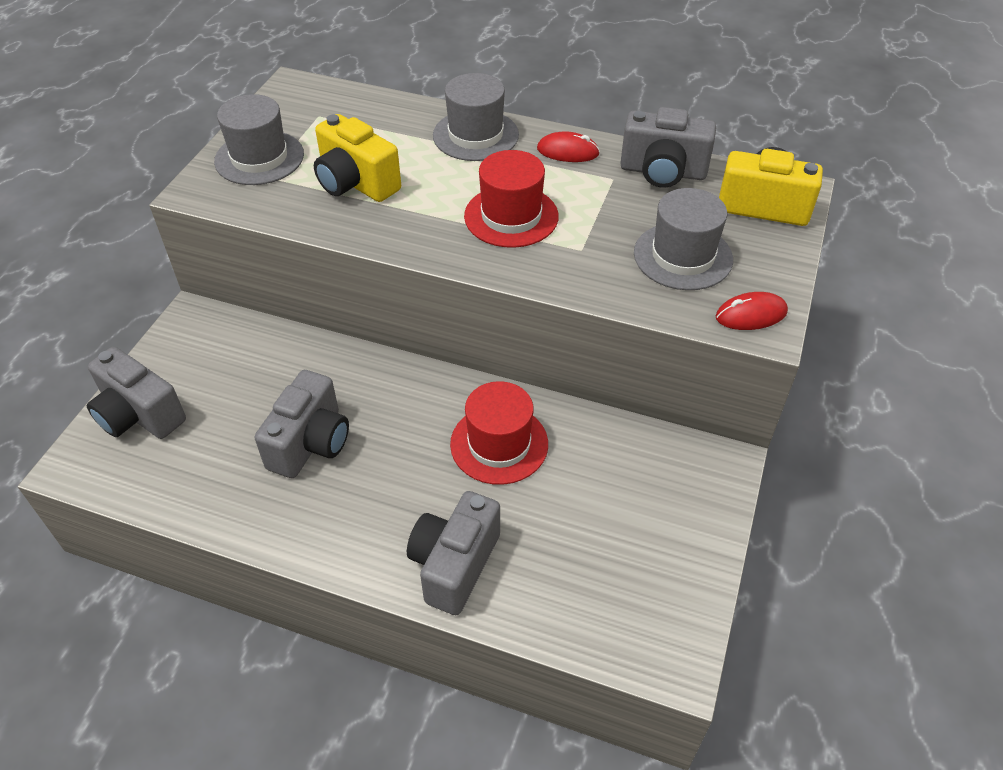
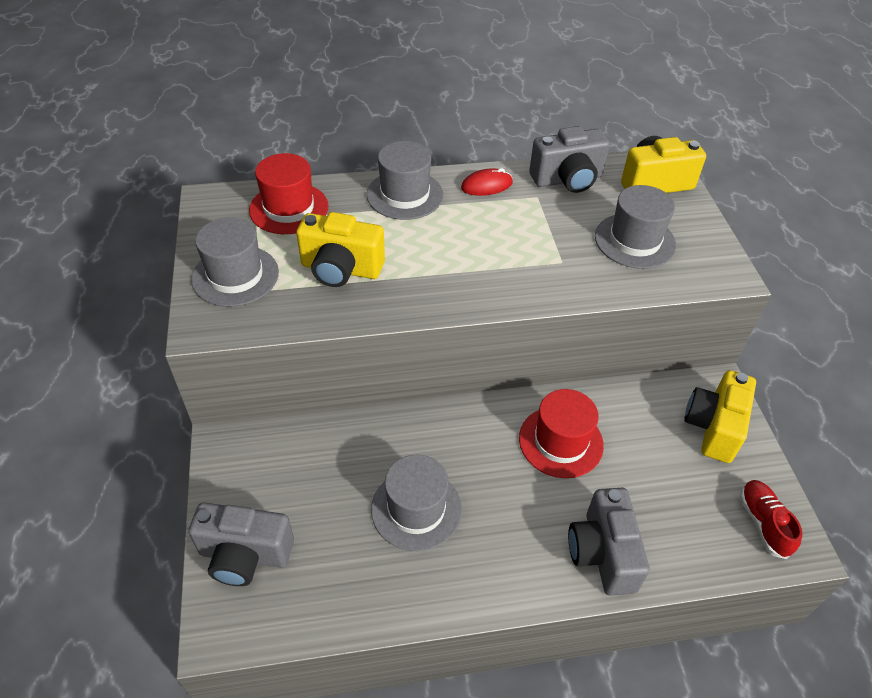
camera: 30 degrees left, 0 degrees up
grey camera [255,370,349,478] -> grey hat [371,454,462,551]
red hat [464,150,559,248] -> red hat moved to [249,153,328,234]
red mouse [716,292,788,330] -> none
none -> yellow camera [684,370,756,463]
none -> red shoe [740,480,802,559]

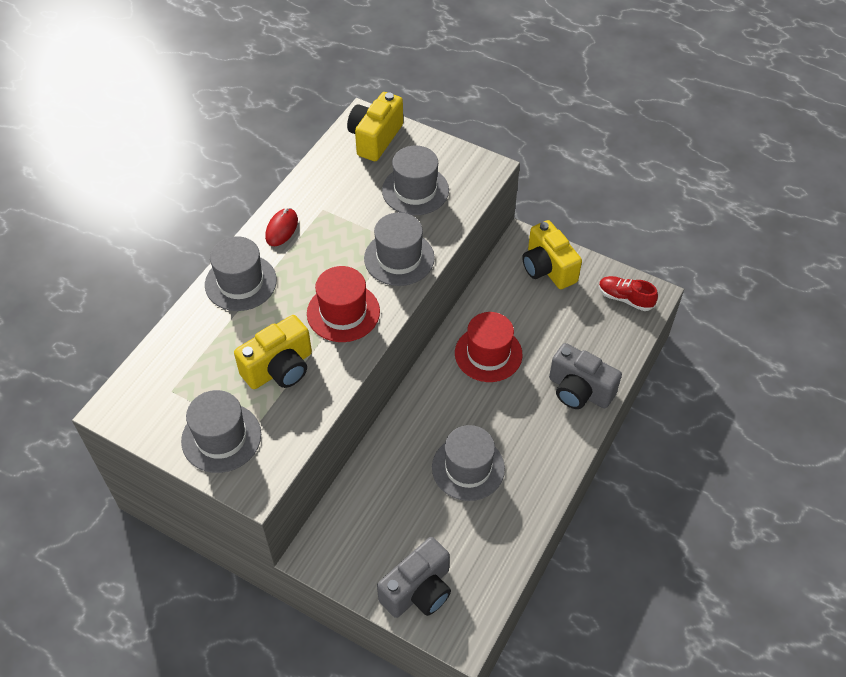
camera: 50 degrees left, 5 degrees up
red hat [249,153,328,234] -> red hat moved to [307,266,380,342]
grey camera [529,126,610,193] -> none
none -> grey hat [364,212,435,286]

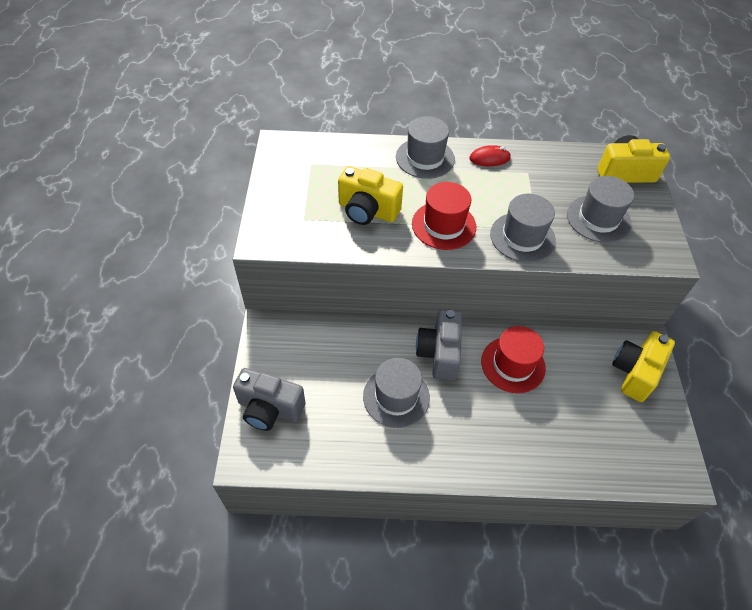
camera: 60 degrees right, 0 degrees up
grey hat [181,390,261,473] -> none
grey camera [549,343,622,409] -> grey camera moved to [416,309,462,380]
red shoe [599,276,658,311] -> none

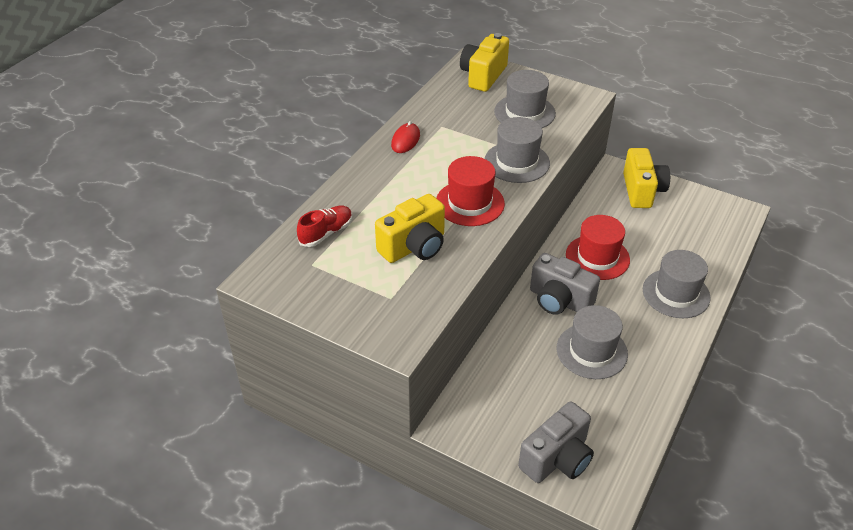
camera: 60 degrees left, 10 degrees down
grey hat [396,116,455,179] -> grey hat moved to [643,250,711,318]
yellow camera [612,331,675,402] -> yellow camera turned 150 degrees counterclockwise [623,148,670,208]
none -> red shoe [297,206,352,247]

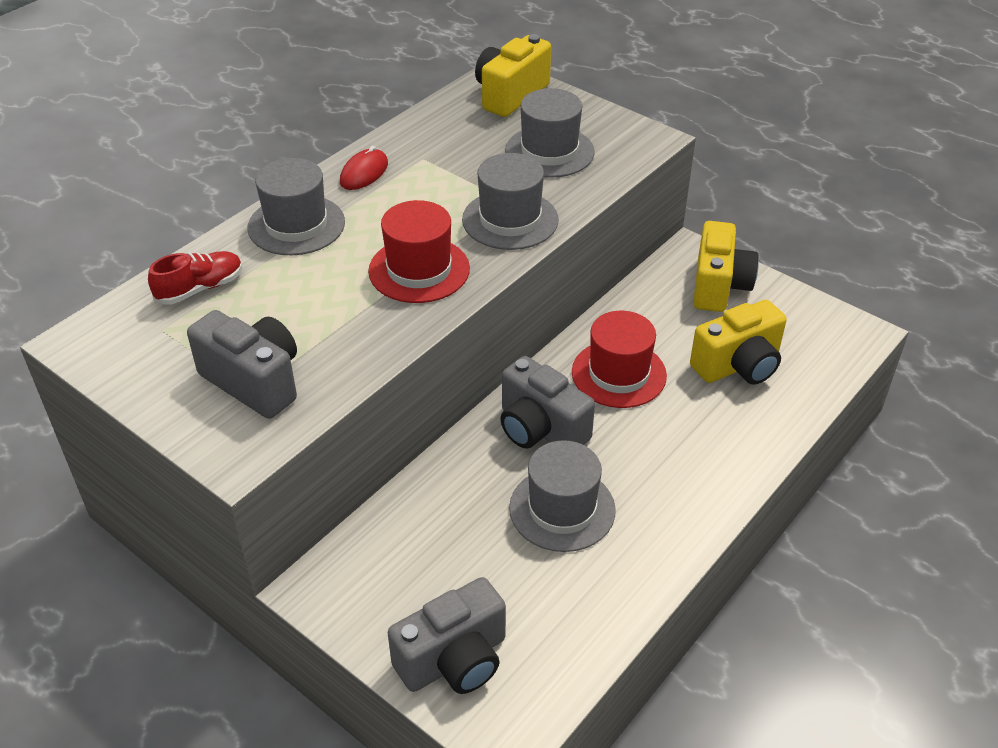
camera: 10 degrees right, 0 degrees up
yellow camera [375,194,445,263] -> yellow camera moved to [690,300,787,385]
grey hat [643,250,711,318] -> grey hat moved to [247,158,345,255]
none -> grey camera [187,310,297,419]

